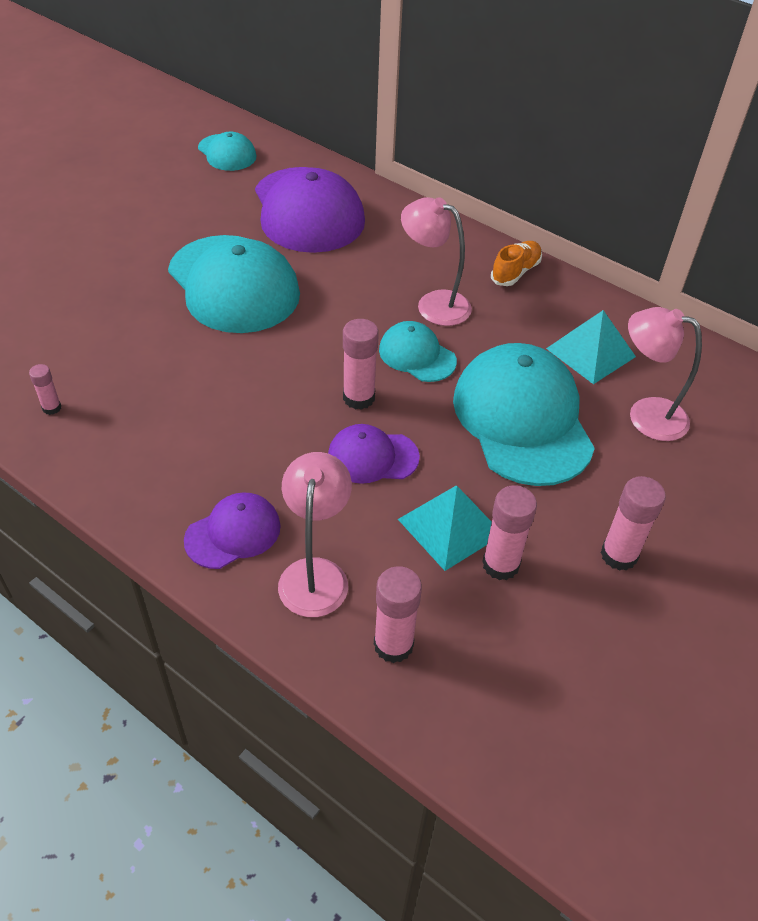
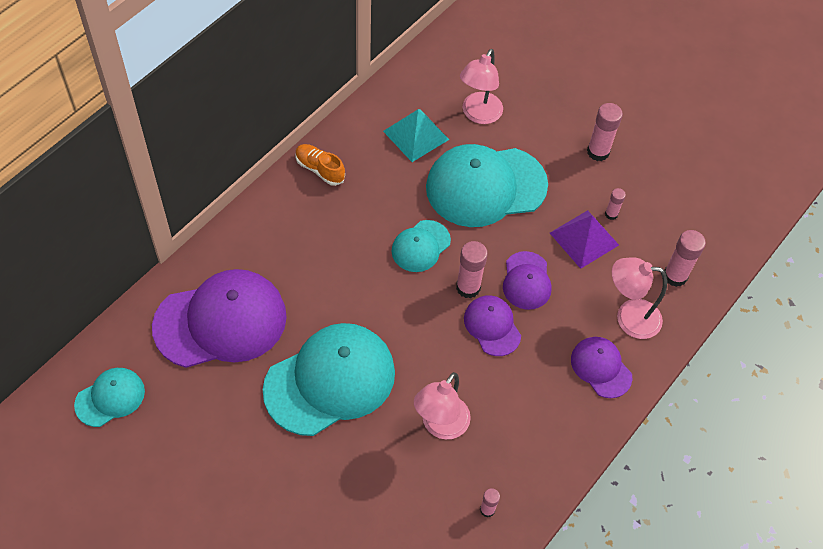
camera: 90 degrees left, 10 degrees up
turquoise pyramid [398,486,492,571] -> purple pyramid [550,210,619,269]
pink lamp [401,197,472,326] -> pink lamp moved to [414,372,471,439]
pink glue stick [482,485,537,580] -> pink glue stick [605,188,626,220], size x0.56
none -> purple cap [464,295,521,356]

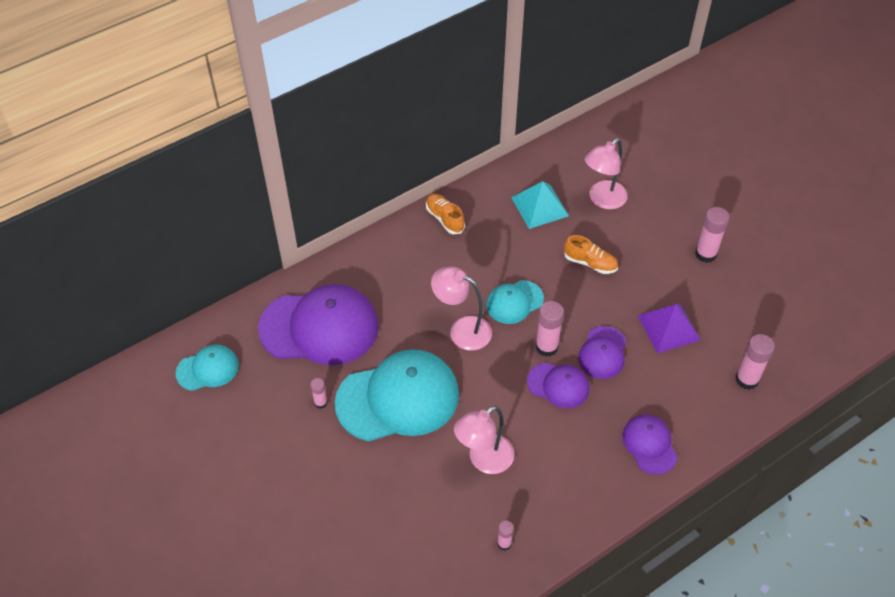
camera: 20 degrees right, 5 degrees down
turquoise cap [426,144,548,227] -> orange shoe [564,235,618,274]
purple cap [464,295,521,356] -> purple cap turned 120 degrees clockwise [527,362,590,408]
pink glue stick [605,188,626,220] -> pink glue stick moved to [310,378,328,409]
pink lamp [612,257,667,339] -> pink lamp moved to [431,267,492,351]

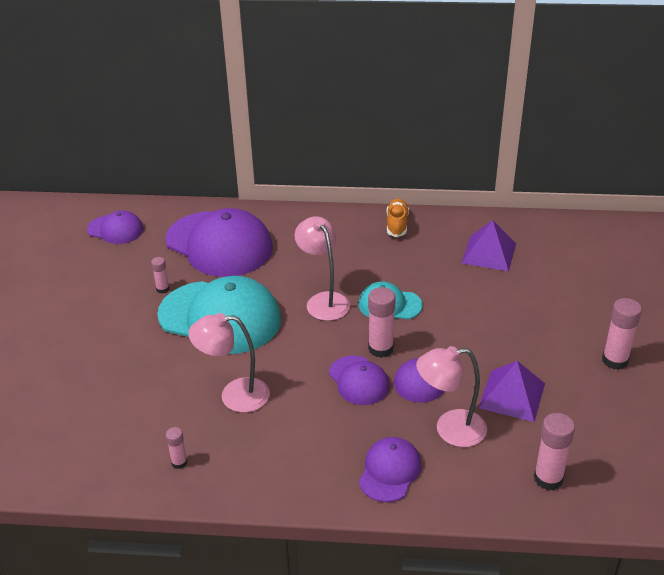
camera: 40 degrees right, 15 degrees down
turquoise cap [176,344,239,391] -> purple cap [87,210,144,244]
turquoise pyramid [511,181,569,229] -> purple pyramid [462,220,516,271]
orange shoe [564,235,618,274] -> none
pink lamp [585,138,628,210] -> pink lamp moved to [416,346,487,447]

